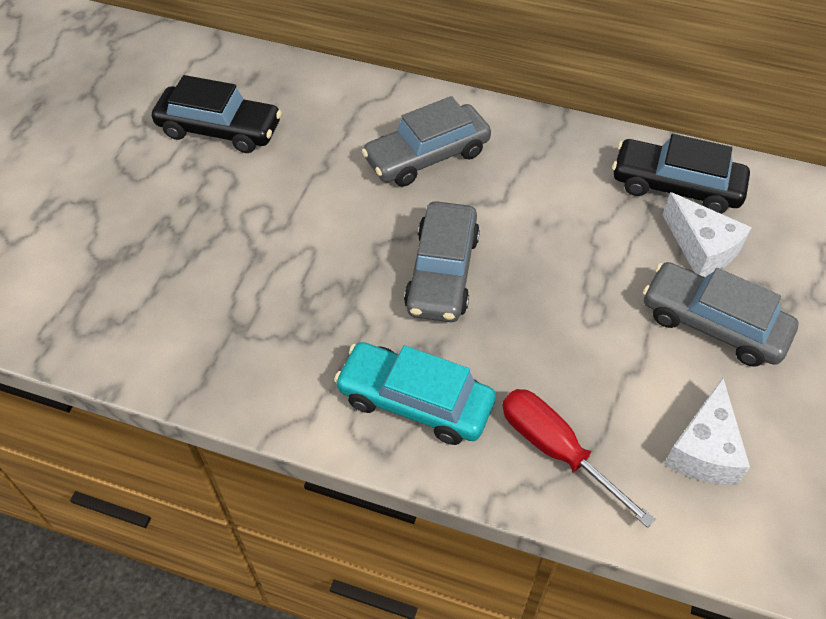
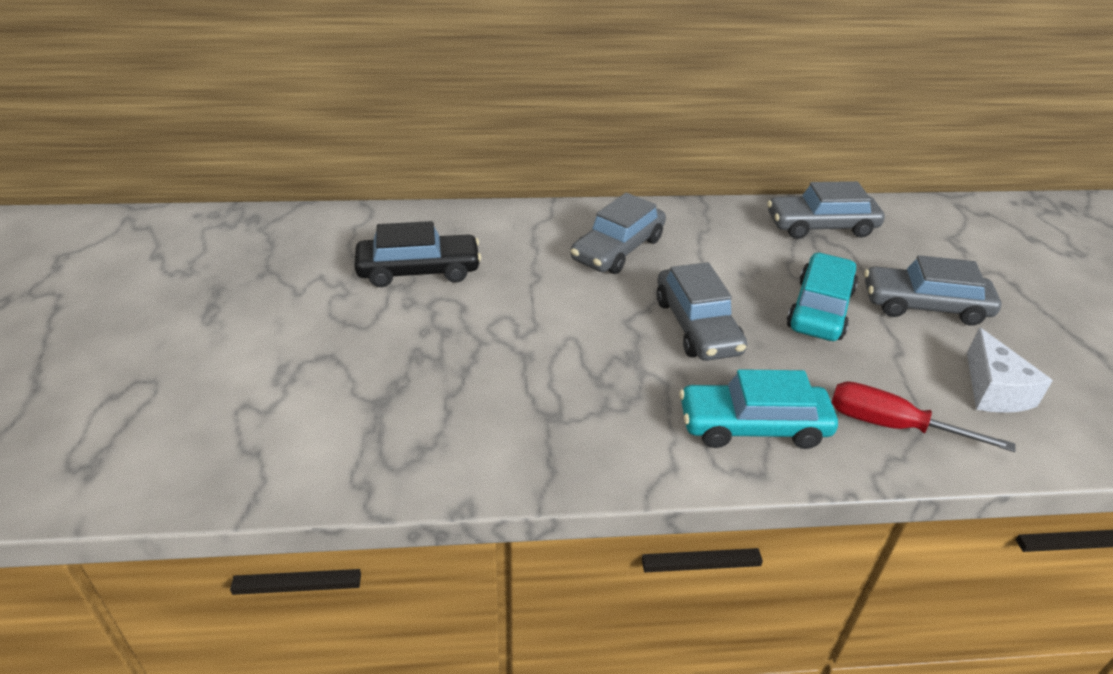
camera: 25 degrees left, 15 degrees down
black car [612,134,750,214] -> grey car [767,181,885,239]
white cheese [662,192,752,277] -> none
none -> turquoise car [787,252,858,341]

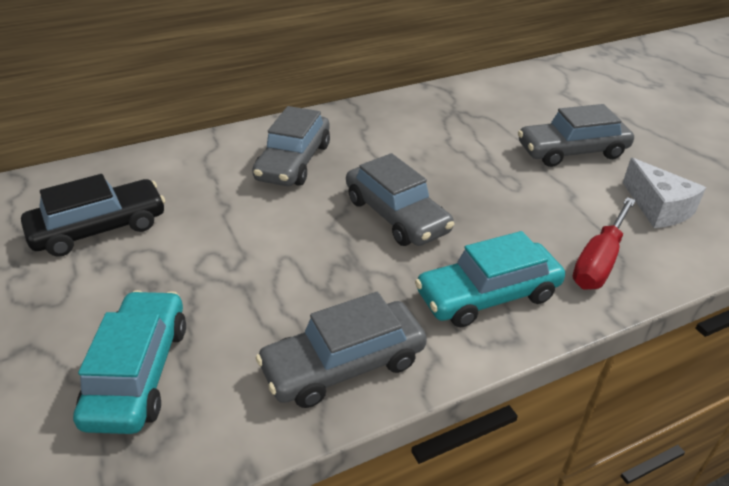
camera: 20 degrees left, 0 degrees up
grey car [767,181,885,239] -> grey car moved to [256,292,427,408]
turquoise car [787,252,858,341] -> turquoise car moved to [73,290,186,434]
red screwdriver [832,382,1016,452] -> red screwdriver turned 60 degrees counterclockwise [573,197,636,290]

